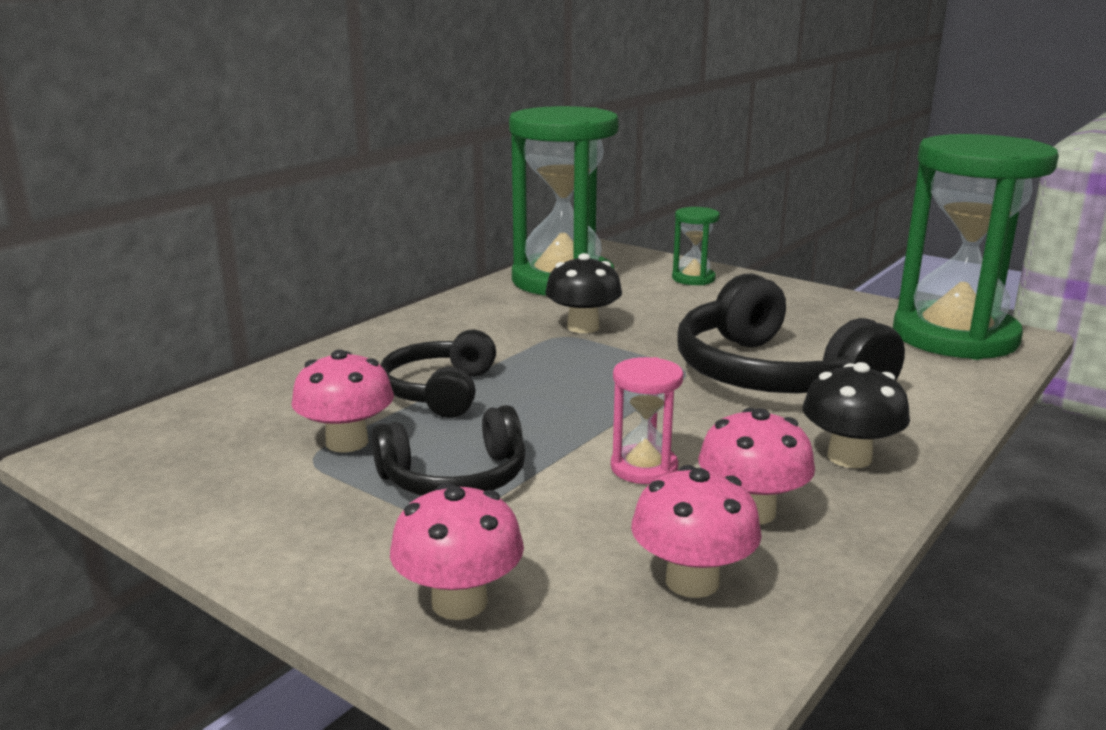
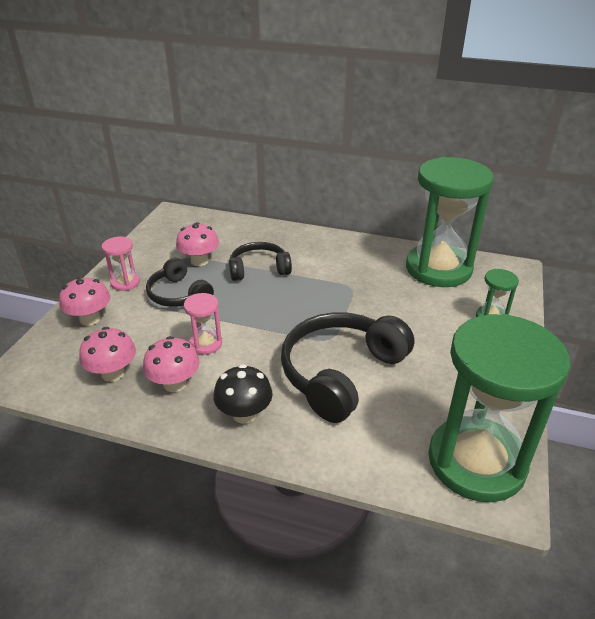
camera: 70 degrees right, 15 degrees up
black mushroom [545,253,622,333] -> none
none -> pink hourglass [102,236,140,291]

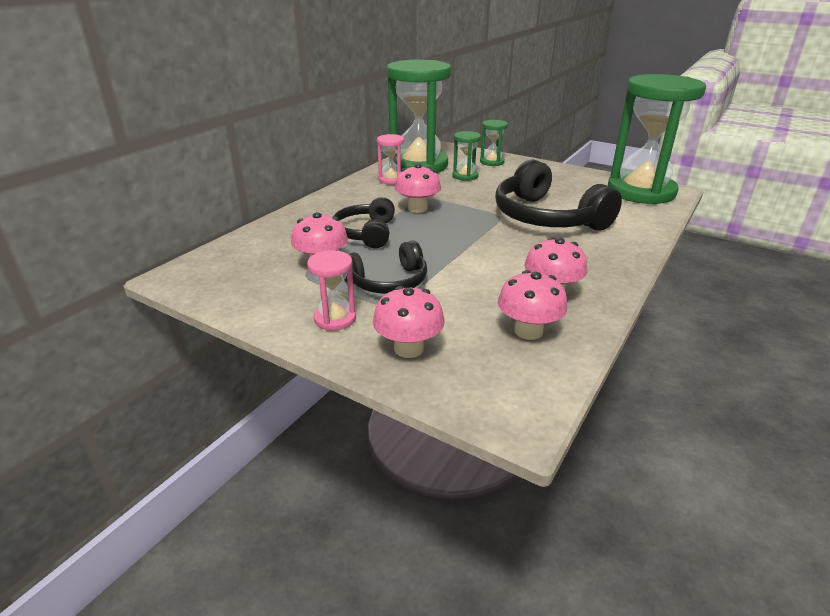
camera: 75 degrees left, 5 degrees down
pink hourglass [184,293,222,354] -> pink hourglass moved to [377,134,404,185]
black mushroom [213,364,273,424] -> none
none -> pink mushroom [395,164,441,213]
none -> green hourglass [452,131,481,181]

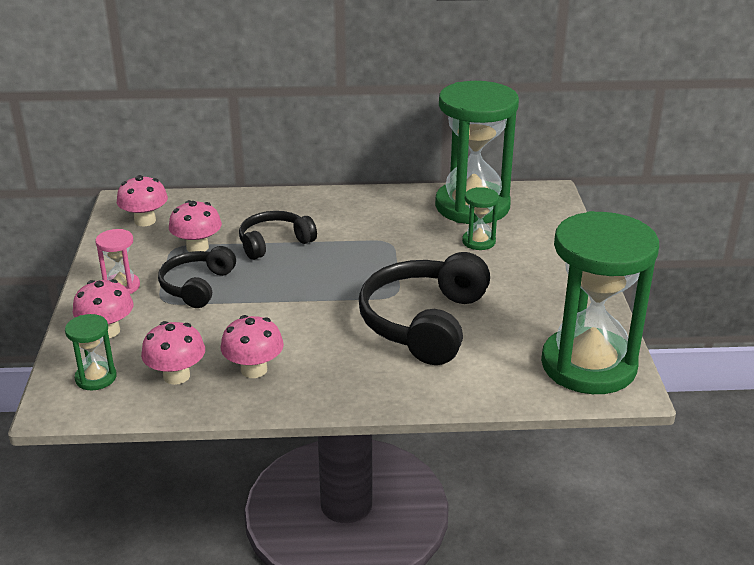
camera: 55 degrees right, 0 degrees up
black headphones [345,240,427,294] -> black headphones turned 75 degrees clockwise [158,246,236,308]
pink hourglass [377,134,404,185] -> none
pink mushroom [395,164,441,213] -> pink mushroom moved to [117,175,168,226]
green hourglass [480,120,508,166] -> green hourglass moved to [65,314,117,390]

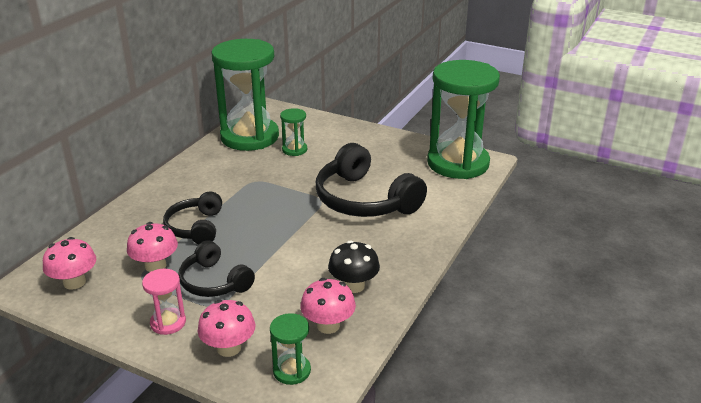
camera: 60 degrees left, 0 degrees up
pink mushroom [221,315,284,378] -> black mushroom [328,240,380,293]

